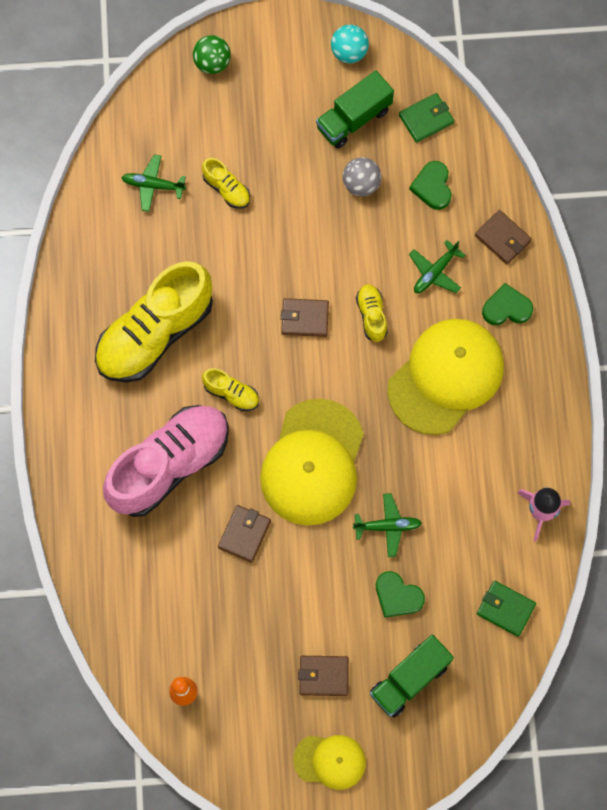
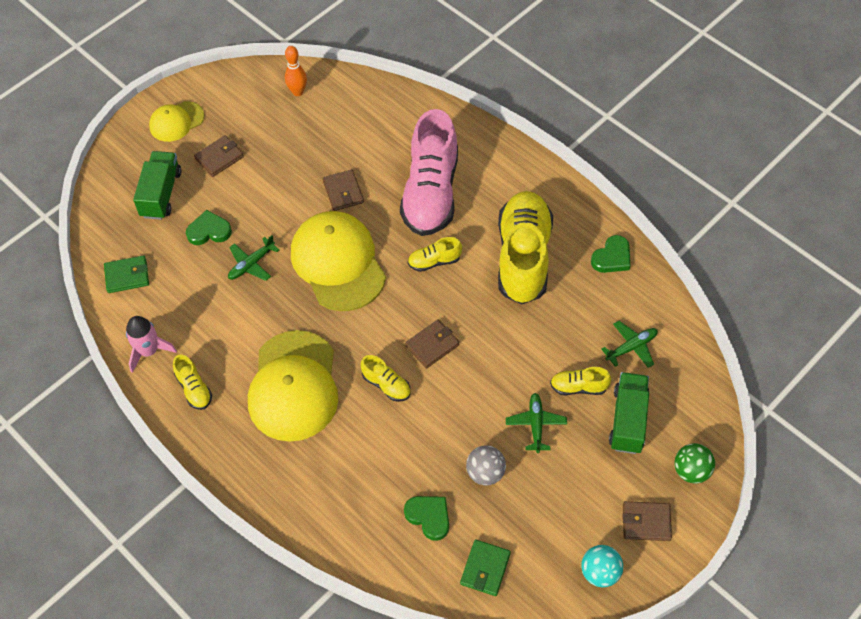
camera: 140 degrees right, 15 degrees down
green truck [316,70,394,149] -> green truck moved to [609,372,649,454]
green plane [409,240,466,293] -> green plane moved to [506,393,567,453]
brown wallet [475,210,532,264] -> brown wallet moved to [622,501,672,541]
green heart [482,283,533,325] -> green heart moved to [591,235,630,273]
none -> yellow shoe [173,354,212,410]

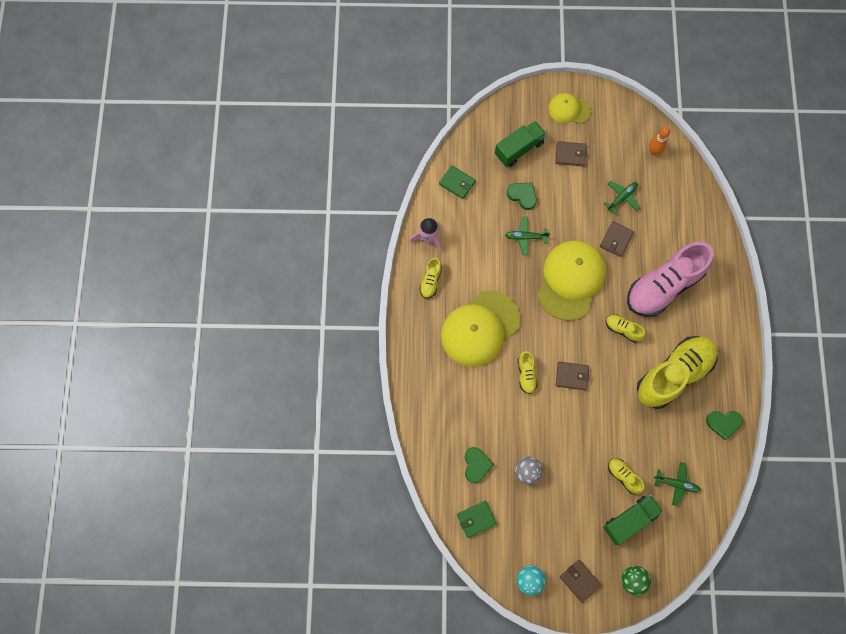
camera: 45 degrees right, 15 degrees up
green plane [506,393,567,453] -> green plane moved to [603,181,640,214]

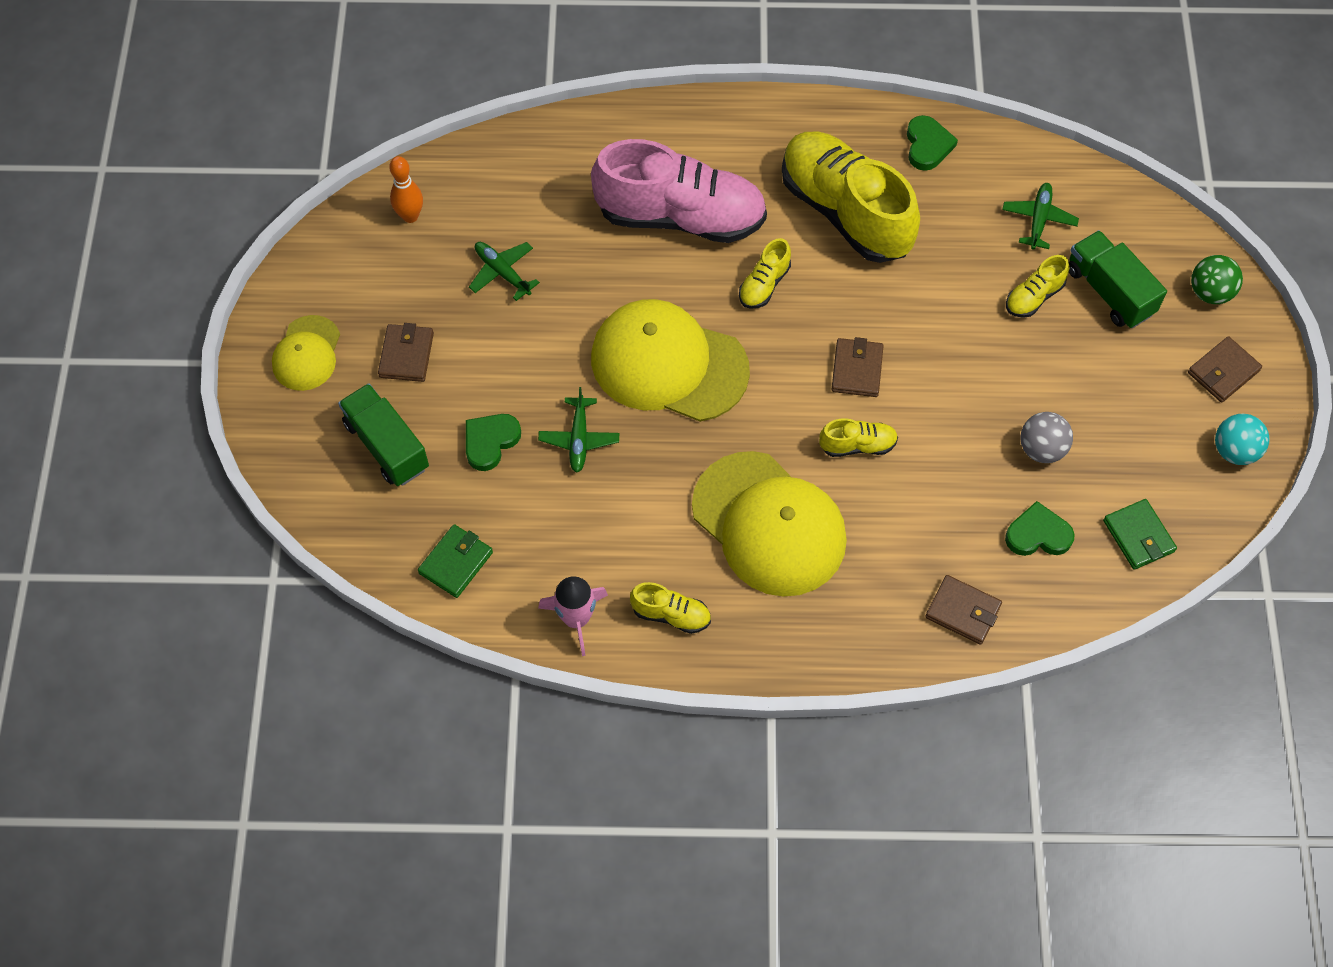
camera: 90 degrees left, 10 degrees down
brown wallet [600,221,634,257] -> brown wallet moved to [925,575,1002,645]
pink shoe [627,242,713,317] -> pink shoe turned 45 degrees counterclockwise [591,139,767,243]

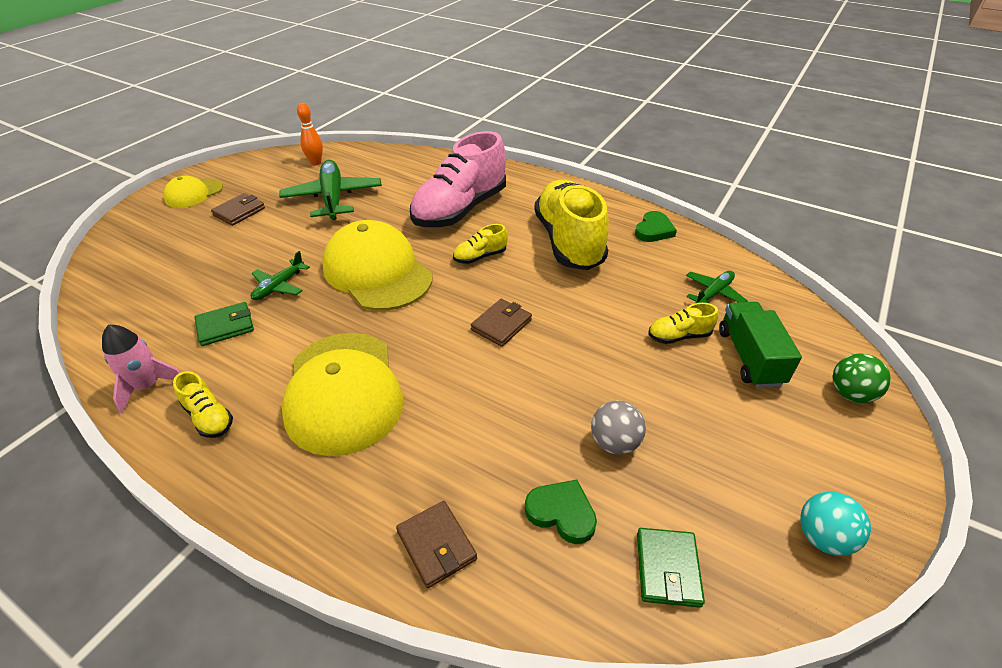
camera: 30 degrees right, 20 degrees down
green truck [338,383,429,486] -> none
green wallet [418,524,493,598] -> green wallet moved to [194,302,254,346]
green heart [466,414,521,471] -> none
green plane [469,242,540,301] -> green plane [279,160,382,220], size x1.88
pink shoe [591,139,767,243] -> pink shoe turned 90 degrees clockwise [410,131,506,227]
yellow shoe [819,418,898,457] -> none
brown wallet [1188,336,1262,403] -> none

